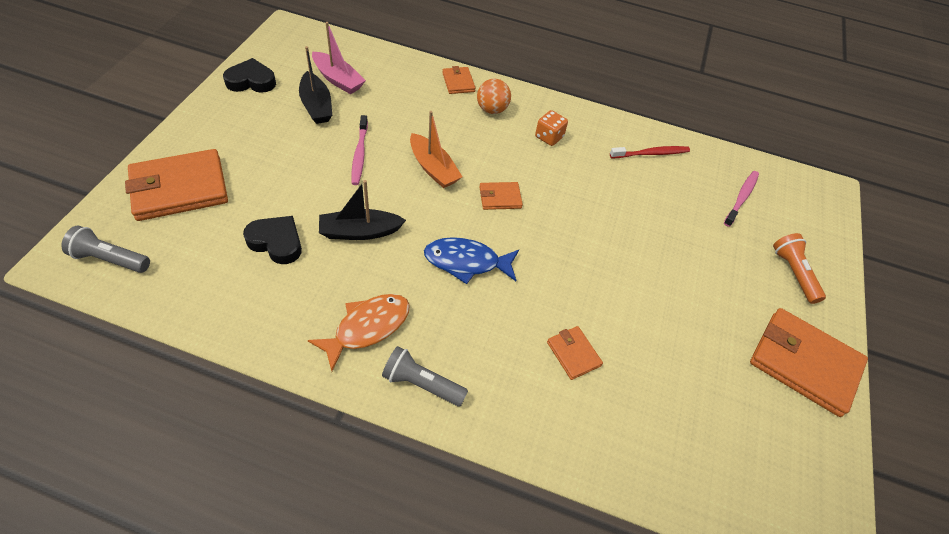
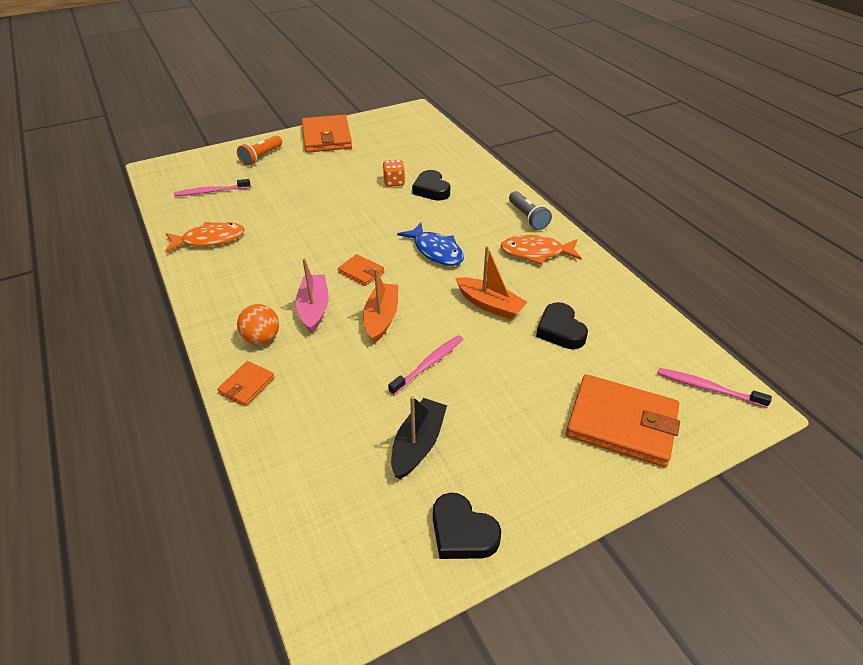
camera: 130 degrees left, 10 degrees down
grey flashlight [61,226,150,273] -> pink toothbrush [658,368,772,408]
pink boat [312,22,366,94] -> pink boat moved to [296,259,329,333]
black boat [319,180,406,240] -> orange boat [455,246,528,319]
orange dice [535,110,568,146] -> orange dice moved to [383,160,405,187]
orange wallet [547,326,603,380] -> black heart [412,170,450,201]
red toothbrush [610,146,690,158] -> orange fish [165,222,245,253]

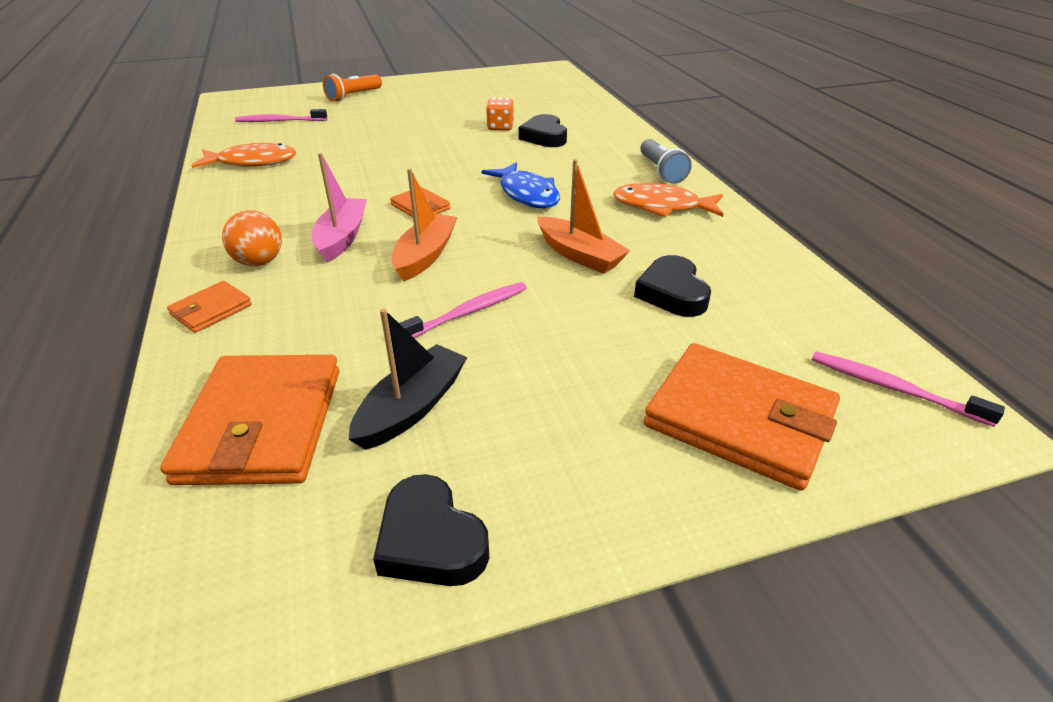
camera: 10 degrees right, 5 degrees down
orange wallet [302,115,352,153] -> orange wallet moved to [160,355,339,485]

